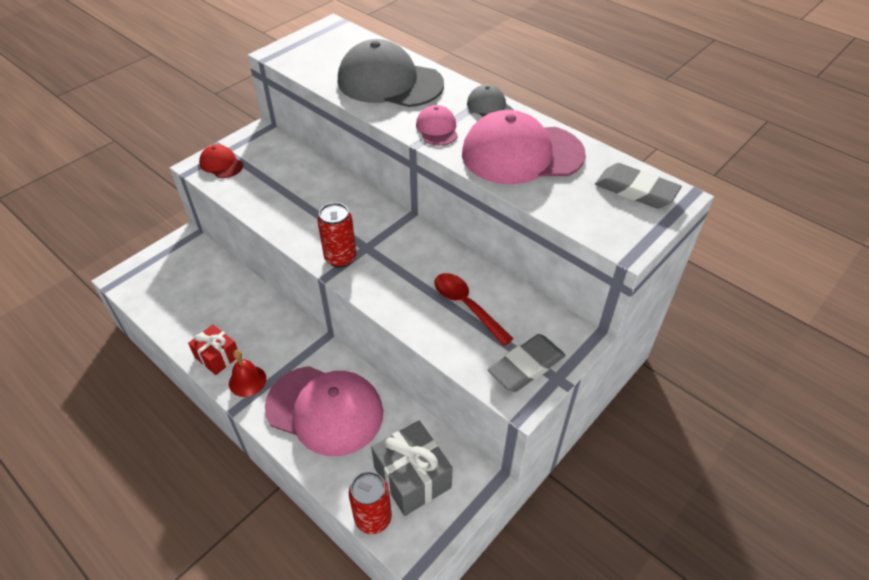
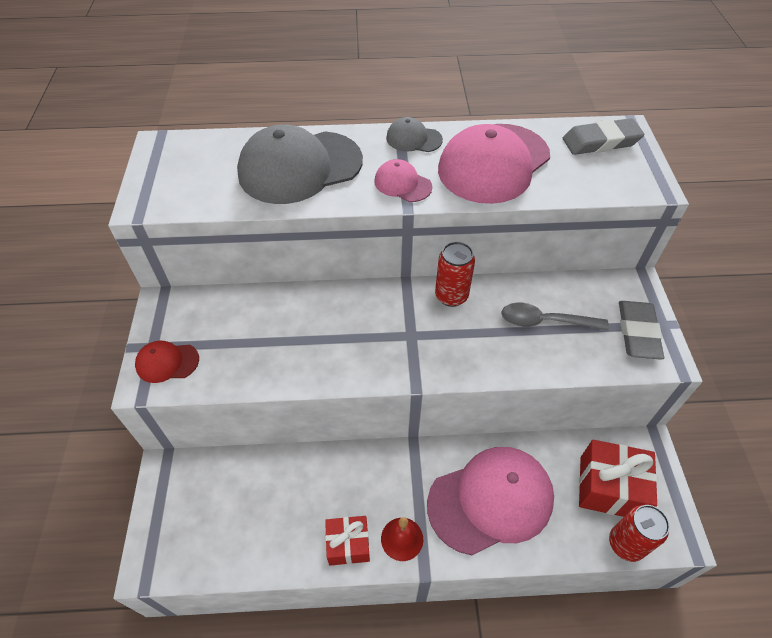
camera: 45 degrees left, 5 degrees up
red can [317,203,357,268] -> red can moved to [435,241,475,307]
grey gift [371,420,453,516] -> red gift [579,440,657,517]
red spoon [434,273,513,346] -> grey spoon [501,303,609,330]

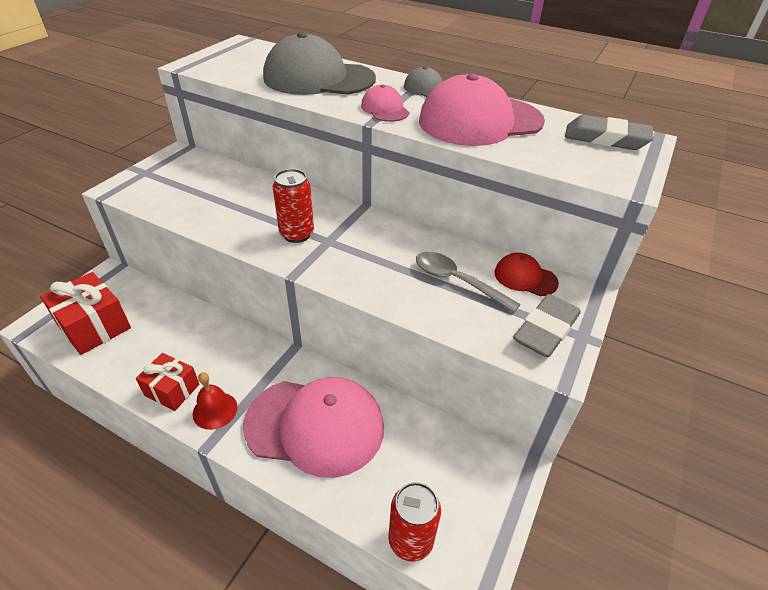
camera: 30 degrees right, 10 degrees down
red cap [135,341,199,383] -> red cap moved to [495,253,559,296]
red can [435,241,475,307] -> red can moved to [273,169,314,243]
red gift [579,440,657,517] -> red gift moved to [40,272,131,355]

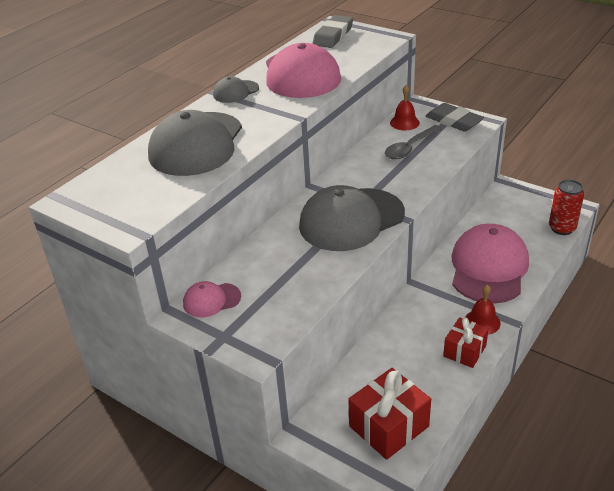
camera: 80 degrees left, 5 degrees down
red can [273,169,314,243] -> grey cap [299,185,405,251]
pink cap [361,84,410,122] -> pink cap moved to [183,281,241,317]
red cap [495,253,559,296] -> red bell [390,85,420,130]

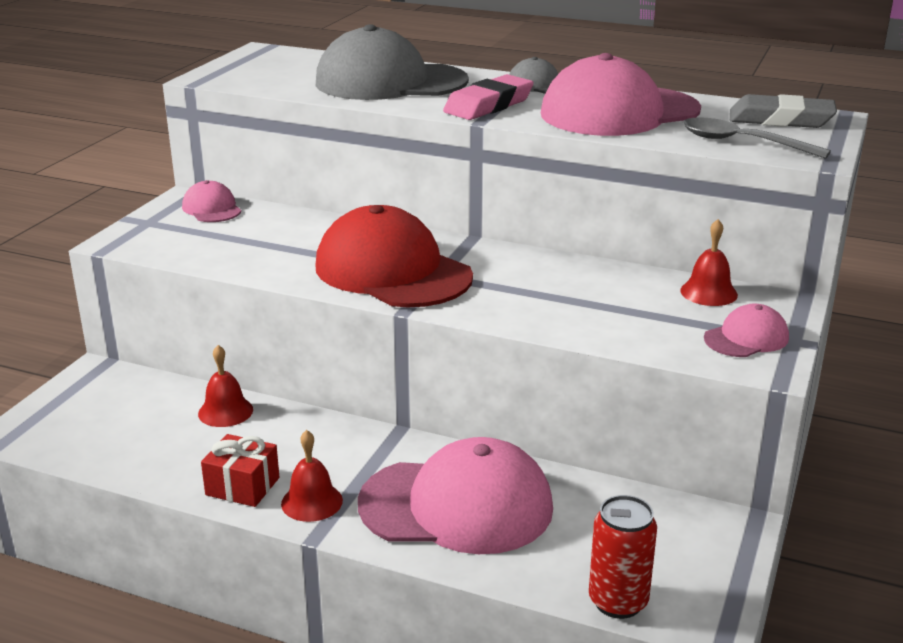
camera: 75 degrees right, 10 degrees down
grey cap [299,185,405,251] -> red cap [315,205,473,308]
red gift [348,368,431,460] -> none
grey spoon [385,125,442,159] -> grey spoon moved to [683,117,831,159]
grey eraser [426,103,484,132] -> pink cap [704,304,789,357]
none -> red bell [198,345,253,427]
none -> pink eraser [443,74,534,120]

